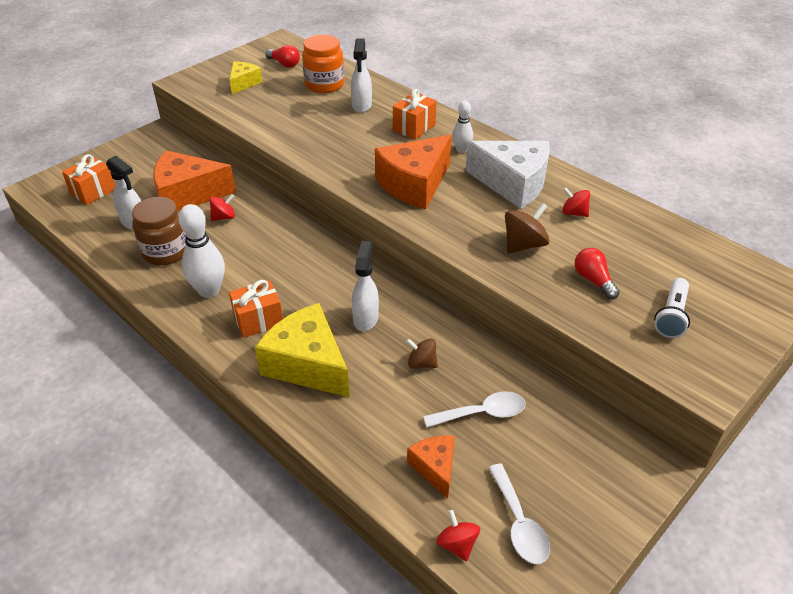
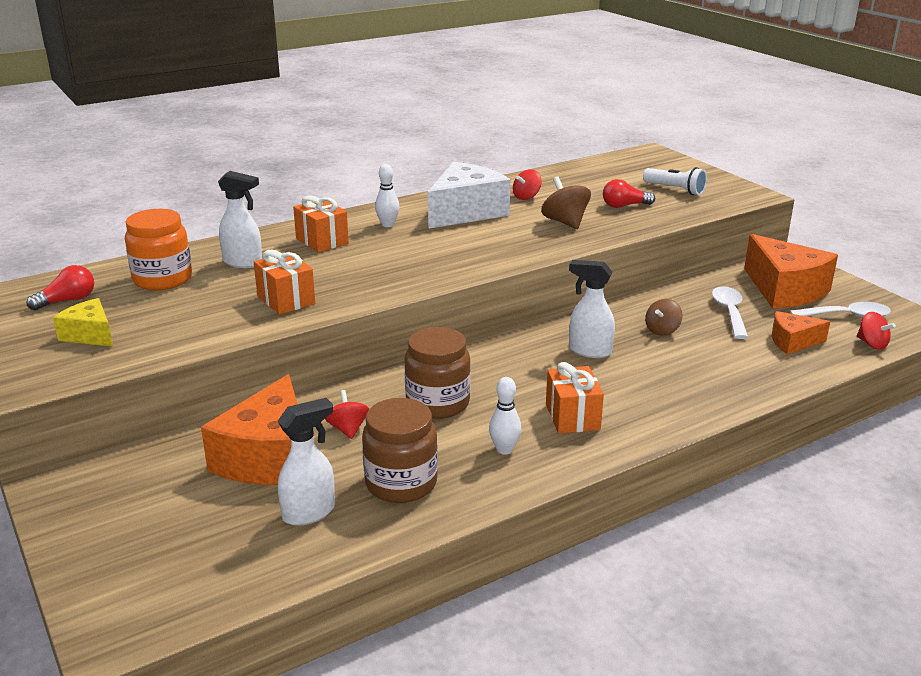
camera: 75 degrees left, 15 degrees down
orange gift [62,154,115,205] -> orange gift moved to [254,250,315,315]
white bowling pin [179,204,225,298] -> white bowling pin [489,377,521,455], size x0.58
yellow cheese [255,303,350,398] -> none
orange cheese [375,135,452,209] -> orange cheese moved to [744,234,838,309]
red spinning top [436,510,480,561] -> red spinning top turned 120 degrees counterclockwise [857,312,896,350]
none -> brown jar [404,327,471,419]

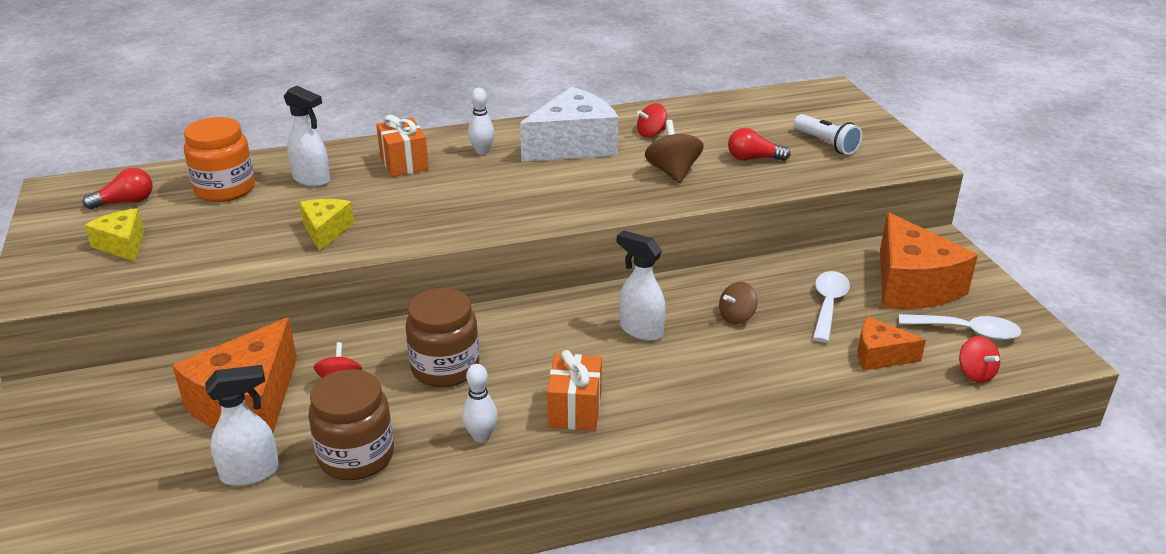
camera: 15 degrees right, 5 degrees up
orange gift [254,250,315,315] -> yellow cheese [299,199,354,252]

